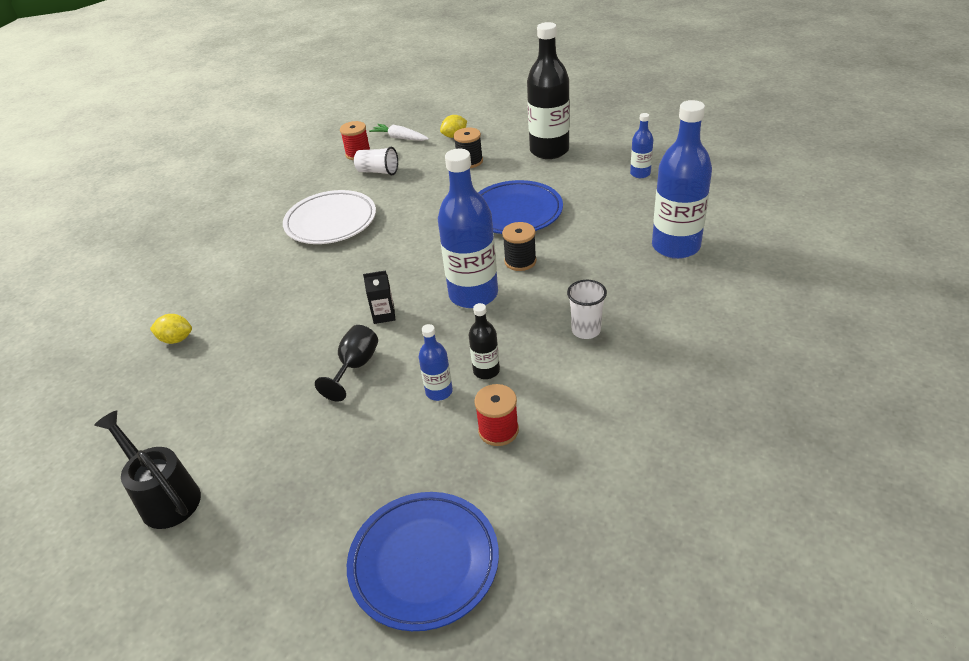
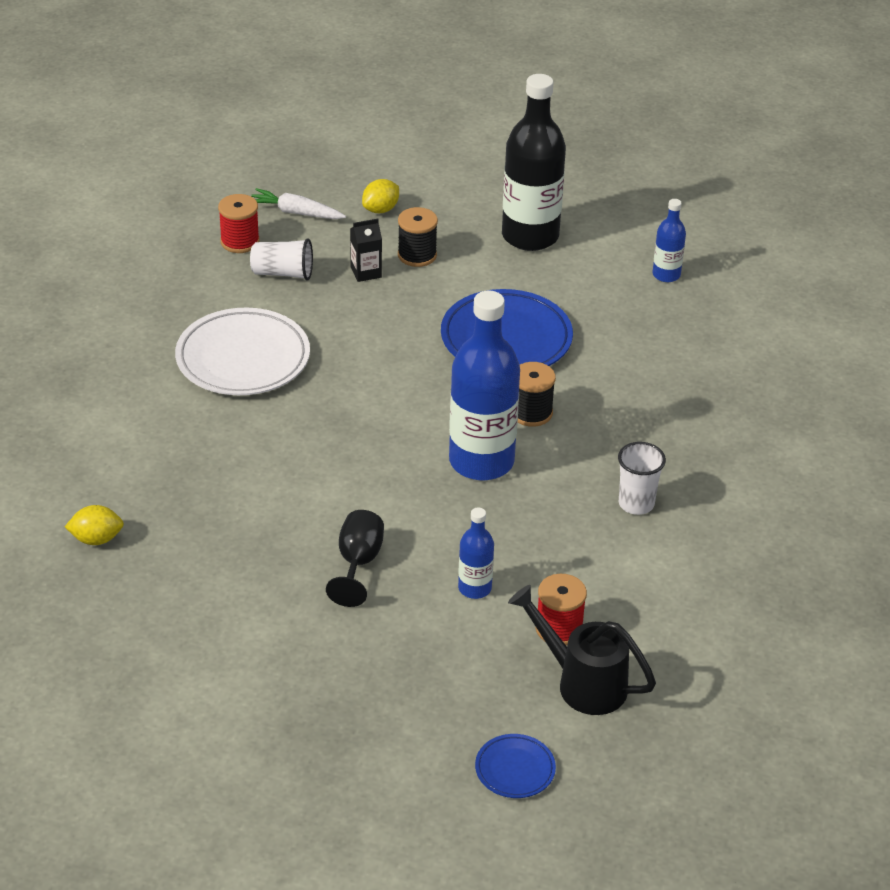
camera: 15 degrees left, 0 degrees up
black watering can [94,410,201,529] -> black watering can moved to [508,585,656,715]
blue plate [347,492,499,631] -> blue plate [475,734,556,798], size x0.49
black carton [363,270,395,324] -> black carton moved to [350,219,382,282]
black bottle [469,303,500,379] -> none
blue bottle [652,100,712,259] -> none

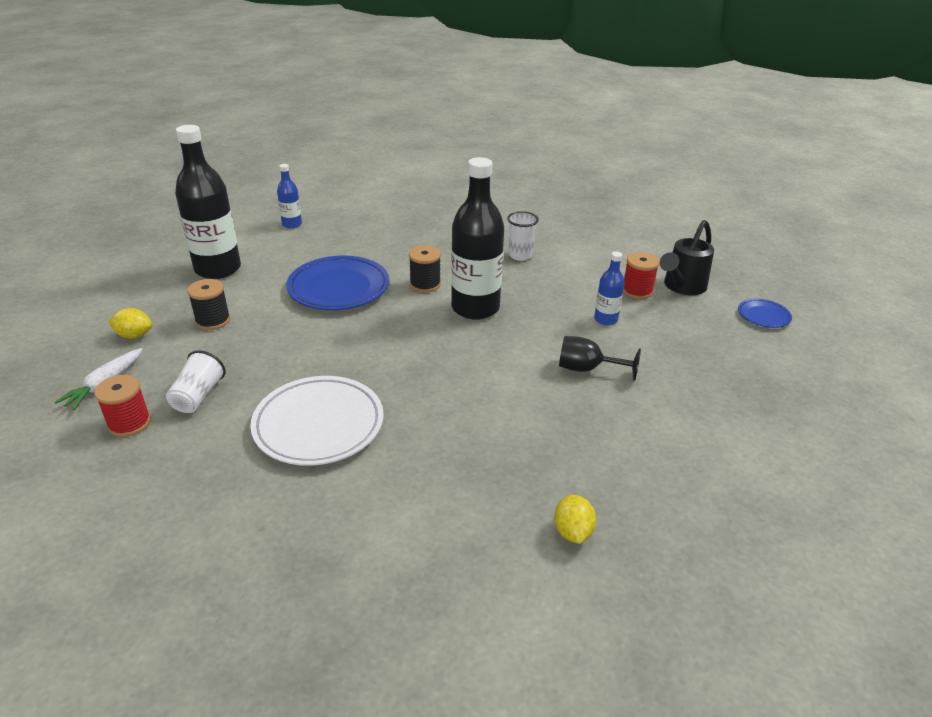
camera: 85 degrees left, 5 degrees down
black carton [350,219,382,282] -> none
yellow lemon [362,179,399,213] -> yellow lemon turned 45 degrees counterclockwise [109,308,152,339]
blue bottle [449,291,520,480] -> black bottle [451,157,504,320]

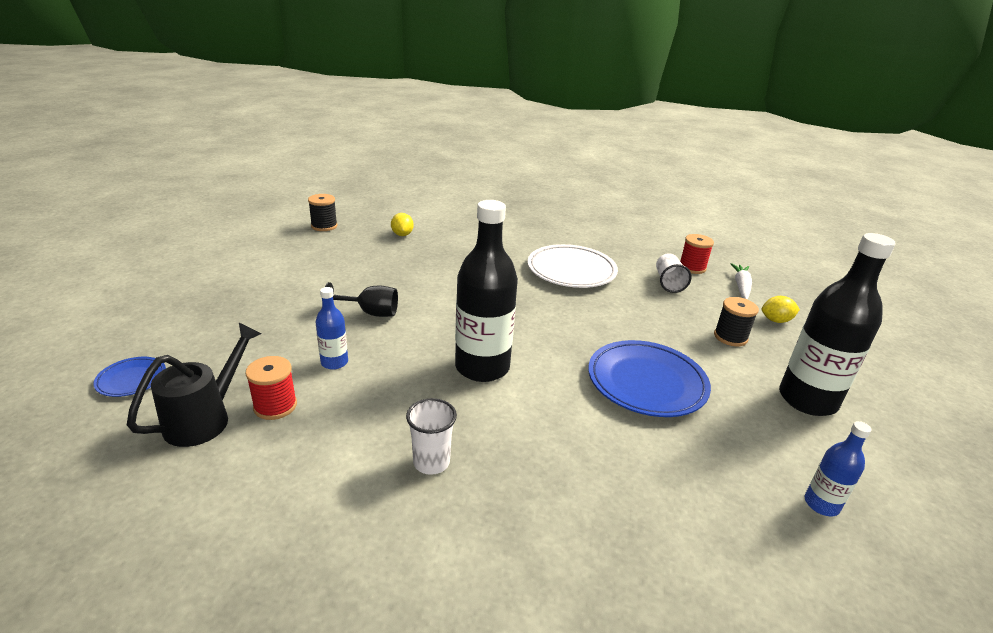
camera: 170 degrees right, 5 degrees down
black spool [409,246,441,293] -> black spool moved to [308,194,338,231]

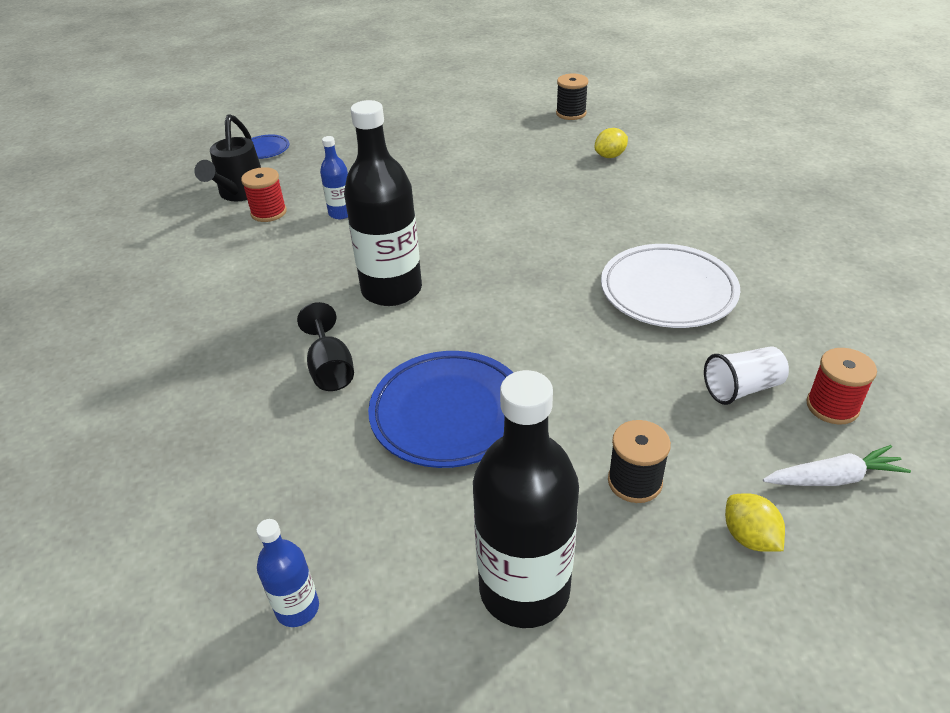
camera: 70 degrees right, 10 degrees up
black watering can [127,323,261,447] -> black watering can turned 90 degrees clockwise [194,114,261,201]
black goblet [325,282,398,317] -> black goblet moved to [297,302,354,391]
white cup [406,398,457,475] -> none

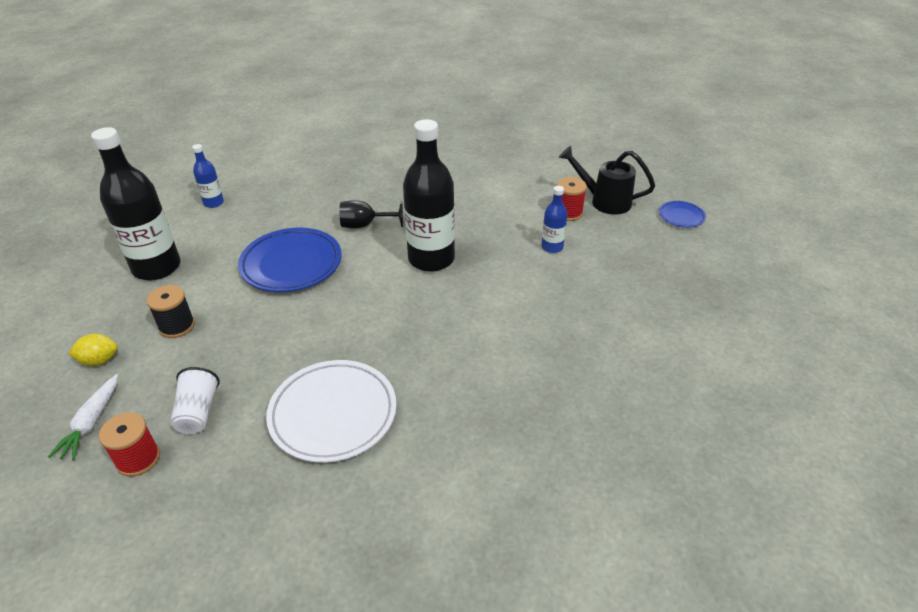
camera: 105 degrees right, 0 degrees up
black spool [556,74,588,120] -> none
yellow lemon [595,128,628,158] -> none

